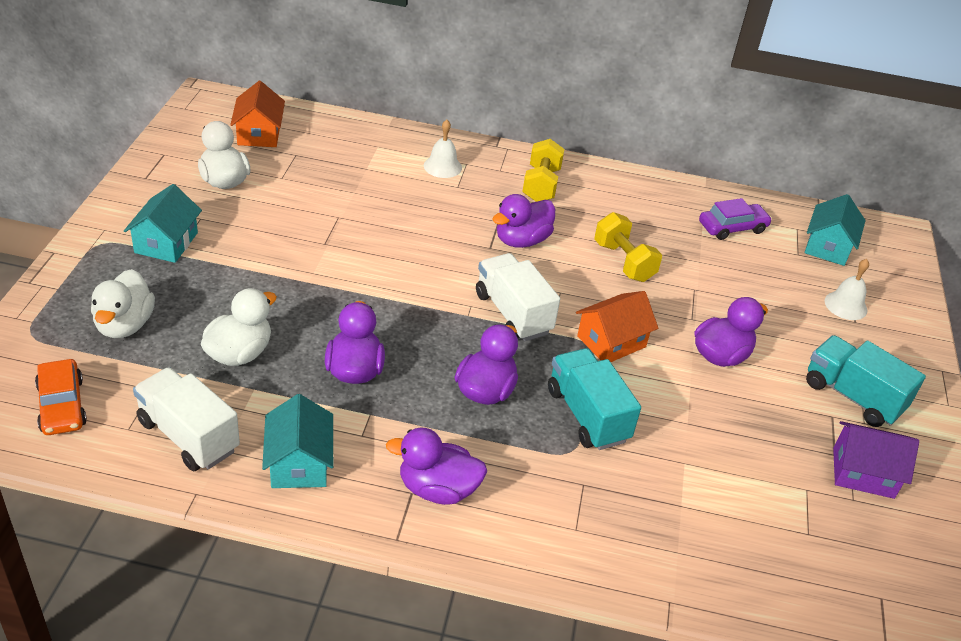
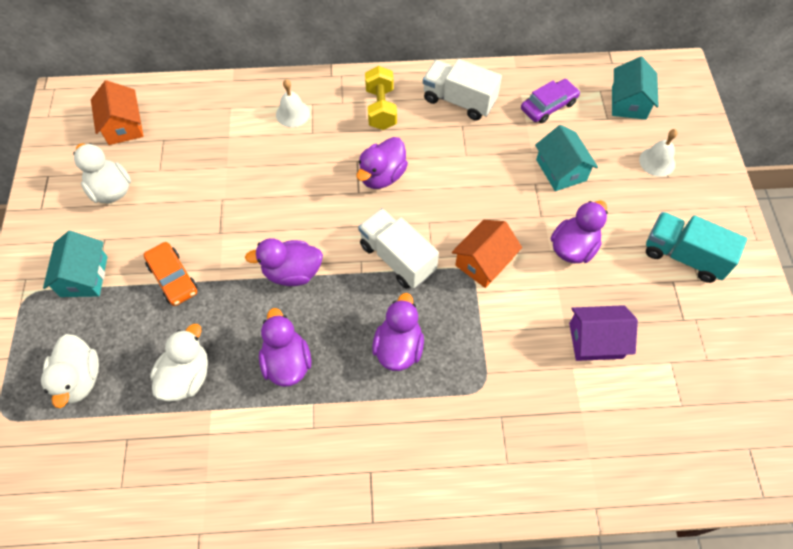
camera: 10 degrees left, 20 degrees up
orange car [35,359,87,435] -> orange car moved to [144,242,198,306]
white truck [133,367,240,471] -> white truck moved to [423,59,502,121]
turquoise house [262,394,333,488] -> turquoise house moved to [535,125,598,191]
purple duck [386,427,487,505] -> purple duck moved to [245,238,323,286]
turquoise truck [548,348,641,450] -> none
yellow dumbbell [594,212,662,282] -> none
purple house [833,421,919,499] -> purple house moved to [569,305,638,361]

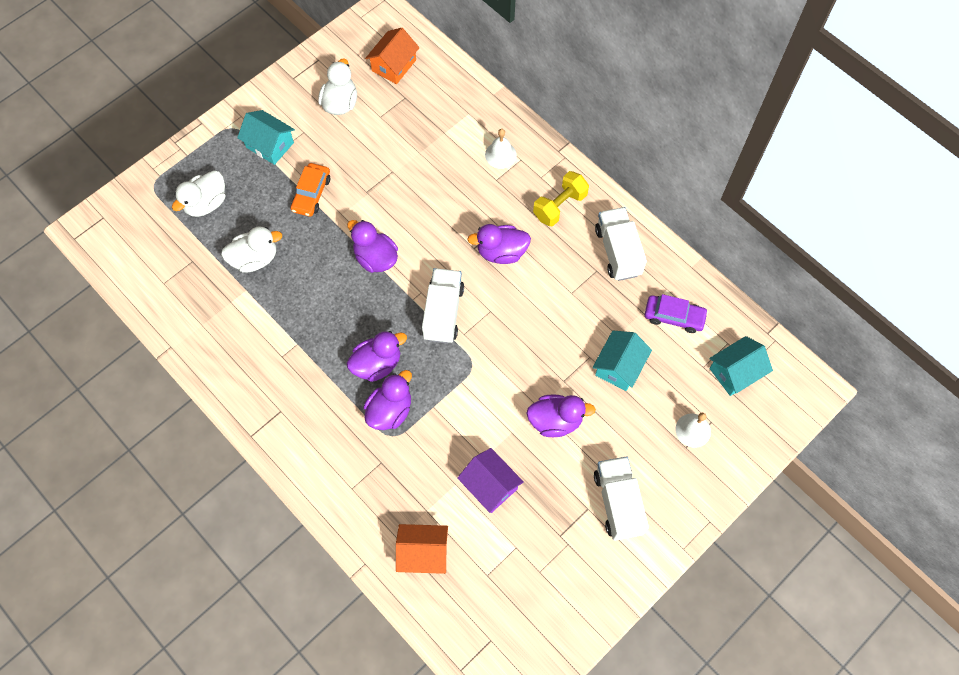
camera: 50 degrees right, 5 degrees up
turquoise house [43,231,107,297] -> turquoise house turned 75 degrees clockwise [237,110,295,165]
purple duck [259,308,311,387] -> purple duck moved to [364,370,412,430]
orange house [452,220,522,288] -> orange house moved to [396,524,448,574]
turquoise truck [646,212,747,283] -> white truck [594,457,649,541]

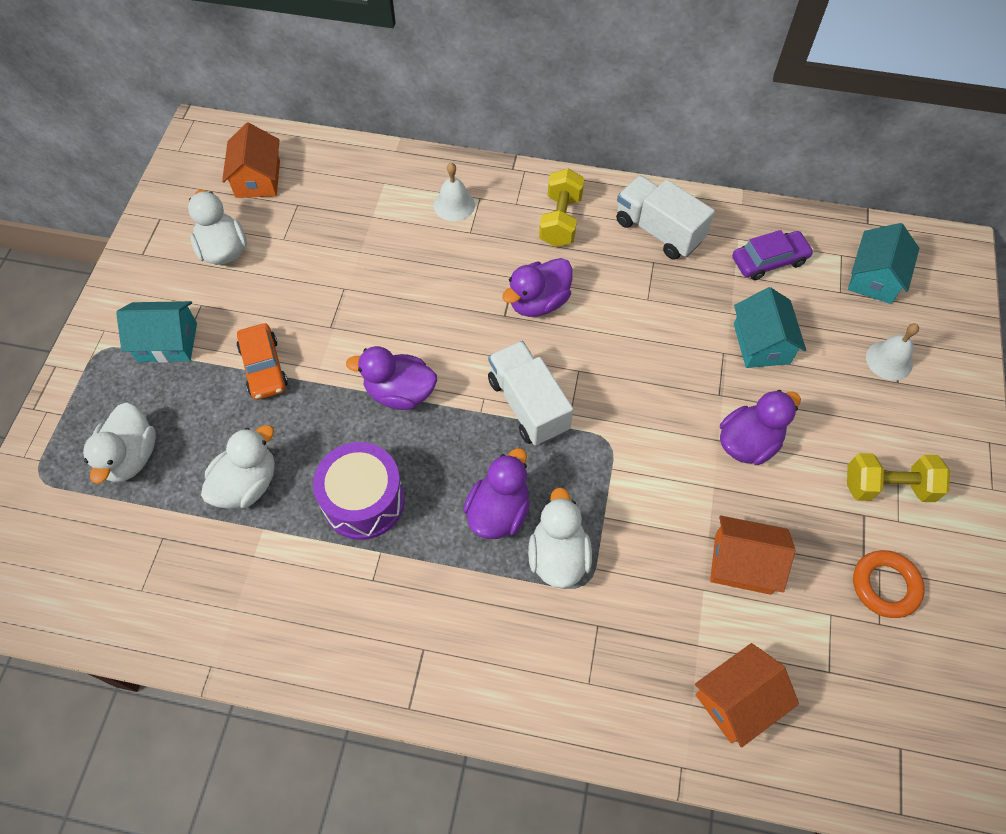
camera: 35 degrees left, 5 degrees down
purple duck [364,370,412,430] -> white duck [528,487,592,588]
purple house [457,448,524,513] -> orange house [710,515,795,595]
white truck [594,457,649,541] -> yellow dumbbell [847,453,950,502]
none -> purple drum [313,442,405,540]
none -> orange ring [853,550,925,618]

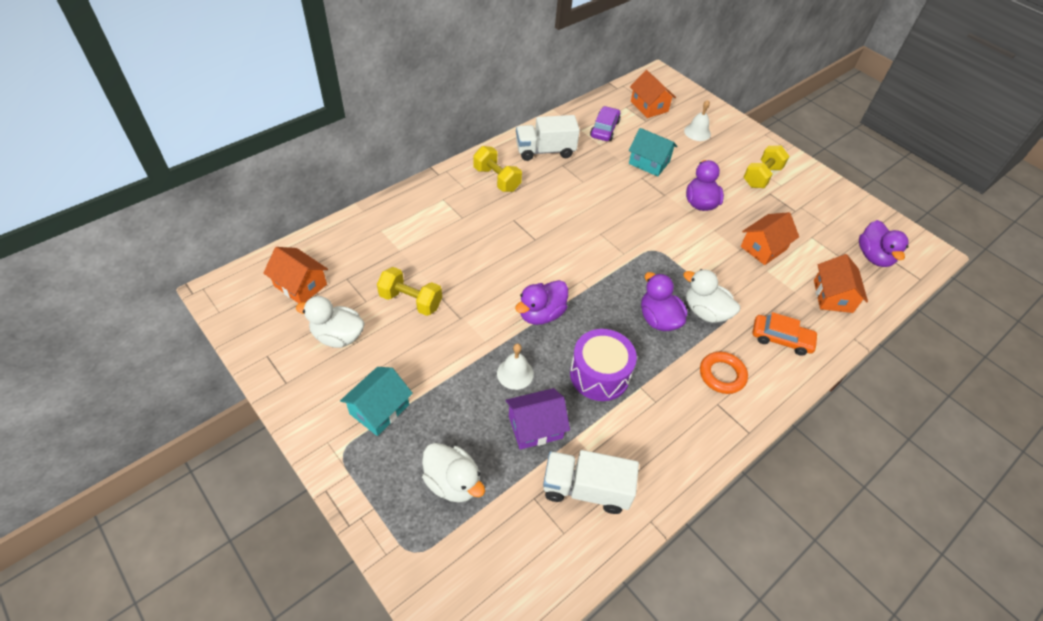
camera: 55 degrees left, 10 degrees down
white duck [201,425,275,509] -> purple house [506,388,570,450]
orange car [237,323,288,400] -> orange car moved to [753,312,819,356]
white bell [434,163,475,221] -> white bell moved to [497,343,534,390]
white truck [488,341,573,446] -> white truck moved to [543,450,639,514]
purple duck [502,258,573,317] -> purple duck moved to [859,220,908,267]
turquoise house [848,223,919,304] -> orange house [630,70,676,118]
orange ring [853,550,925,618] -> orange ring moved to [700,352,748,394]
none -> yellow dumbbell [377,267,442,316]

